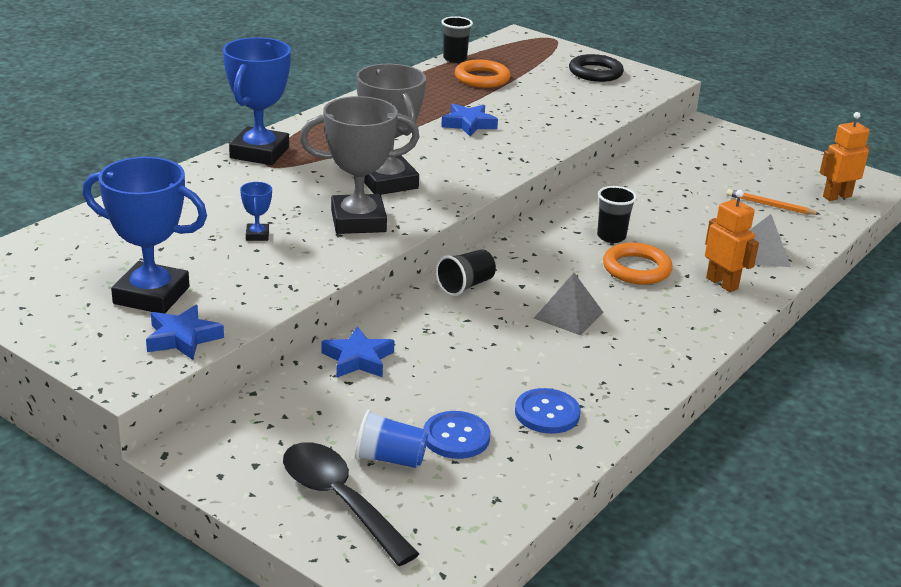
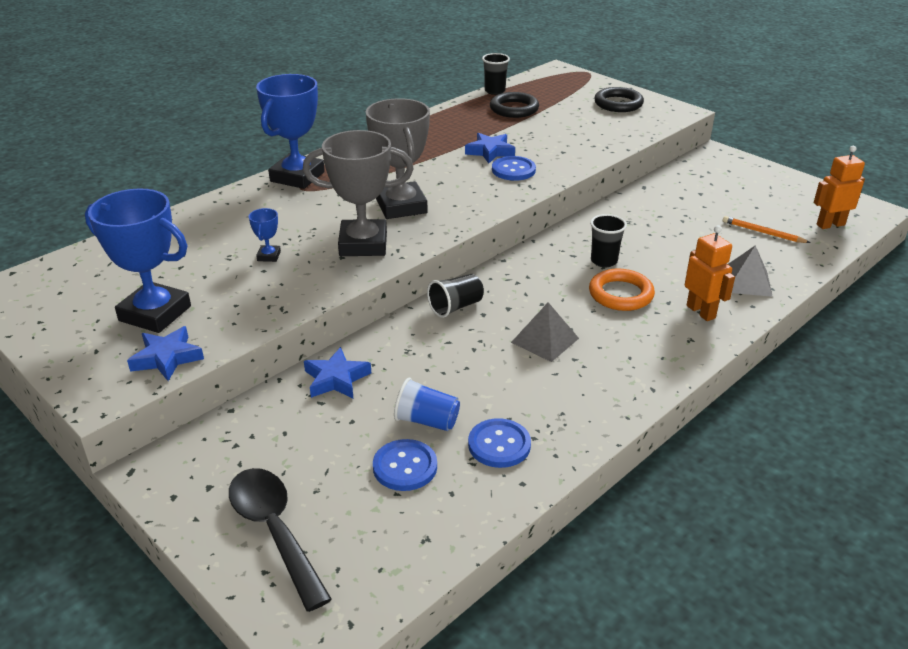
camera: 10 degrees right, 5 degrees up
blue cup [355,410,428,468] -> blue cup moved to [394,378,460,431]
orange ring [455,60,511,88] -> black ring [490,92,539,118]
none -> blue button [492,156,536,181]

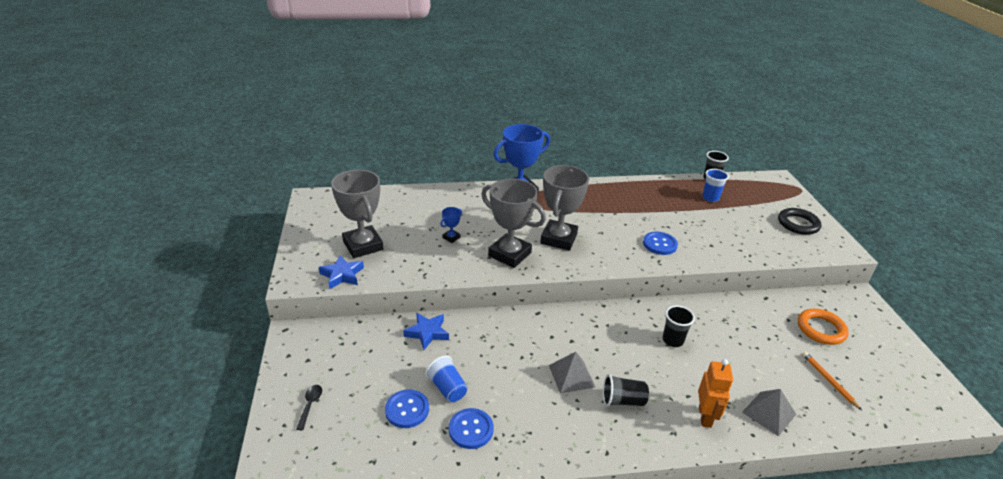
camera: 35 degrees right, 0 degrees up
blue trophy [85,188,191,333] -> grey trophy [331,170,383,258]
black spoon [229,468,332,612] -> black spoon [296,385,322,430], size x0.45
black cup [427,274,484,318] -> black cup moved to [603,374,649,406]
blue star [465,133,515,164] -> none
black ring [490,92,539,118] -> blue cup [702,169,729,202]
orange ring [589,269,655,311] -> orange ring moved to [798,309,849,345]
orange robot [814,146,865,229] -> none

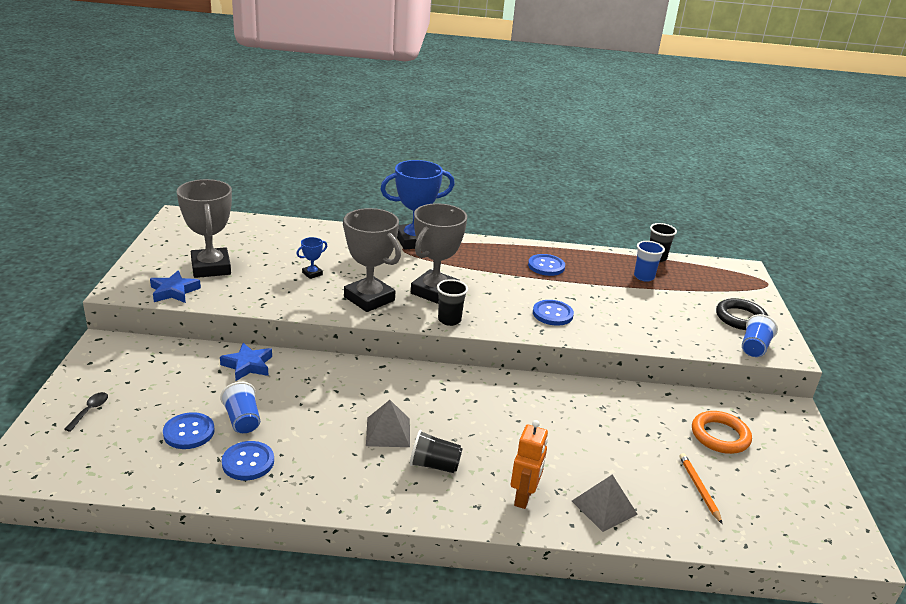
camera: 10 degrees right, 5 degrees down
black cup [663,305,695,347] -> black cup moved to [437,279,468,326]
none -> blue button [528,254,565,276]
none -> blue cup [742,314,778,357]

